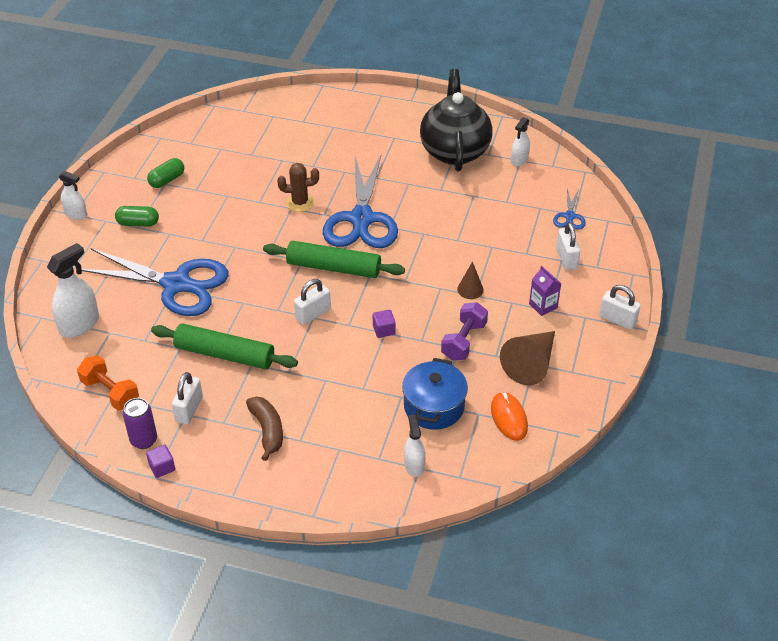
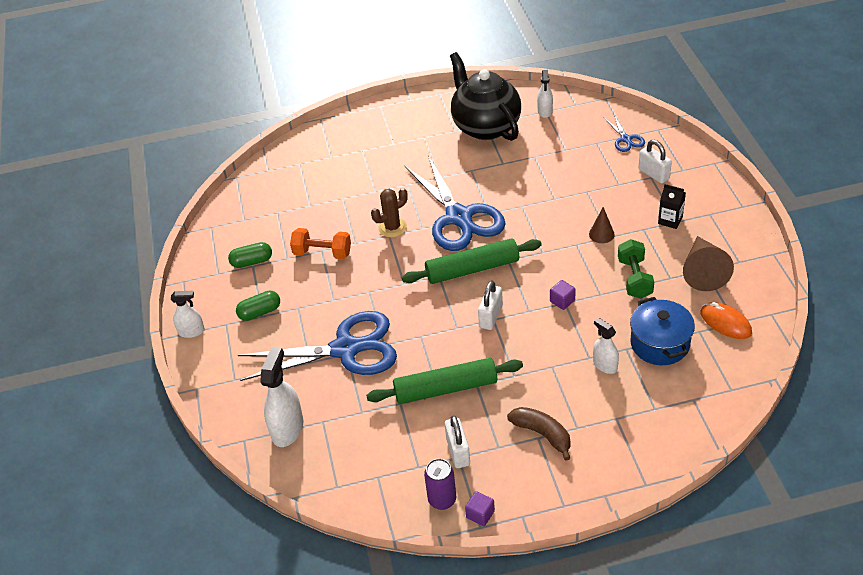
camera: 25 degrees left, 0 degrees up
orange dumbbell [77,355,139,410] -> orange dumbbell moved to [290,228,351,259]
green capsule [147,158,185,188] -> green capsule turned 60 degrees clockwise [228,242,272,268]
white spray bottle [404,414,425,477] -> white spray bottle moved to [593,318,619,374]
purple dumbbell [441,302,488,361] -> green dumbbell [618,239,654,299]
purple carton [529,266,561,316] -> black carton [658,184,686,229]
white padlock [599,285,641,330] -> none

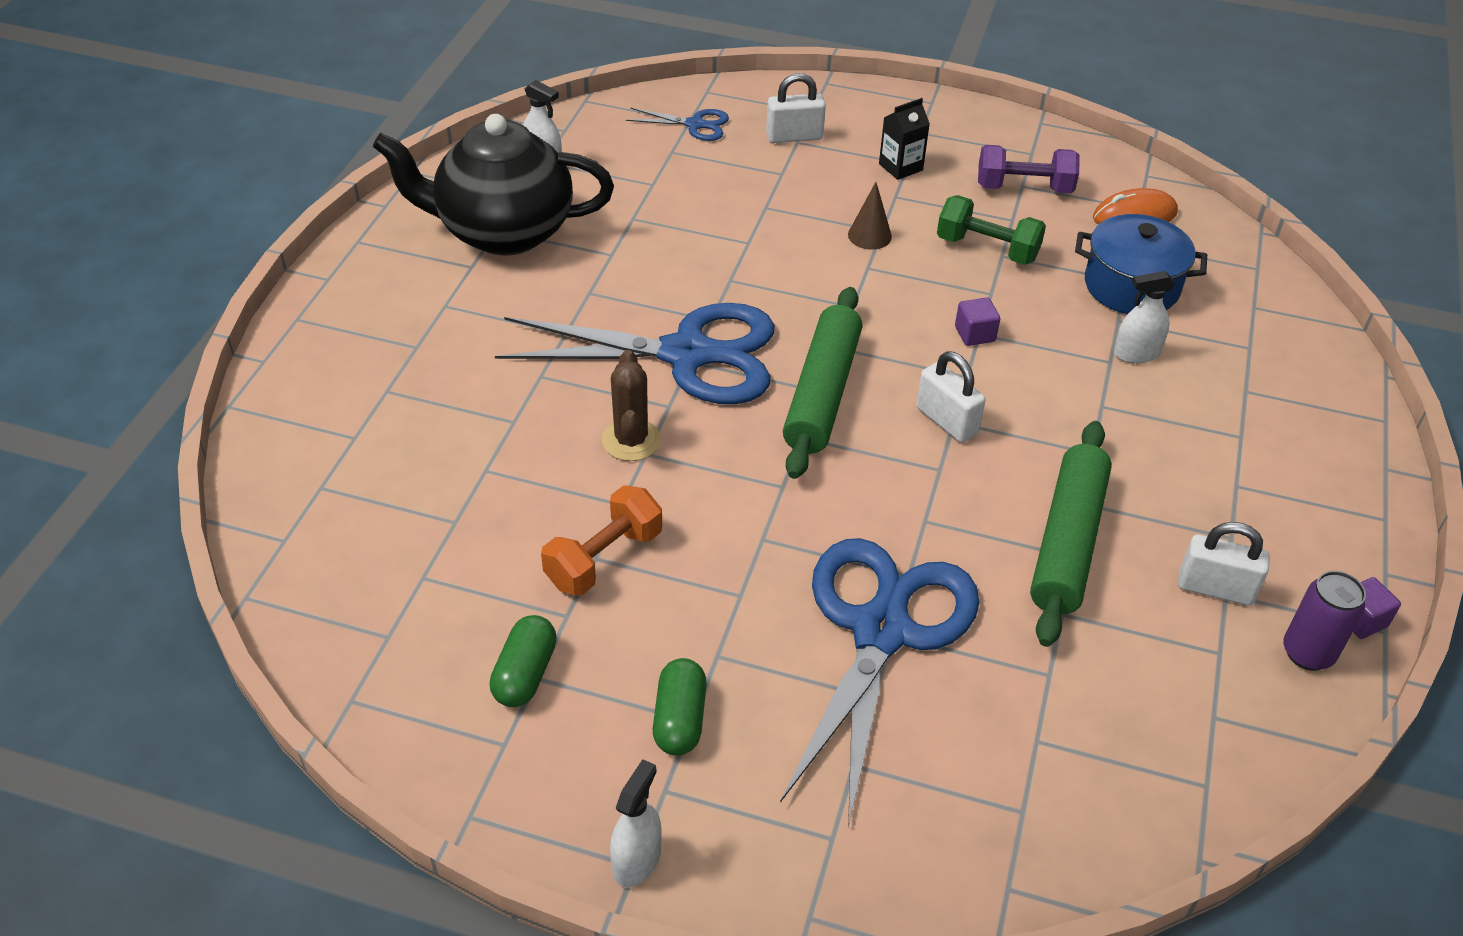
camera: 65 degrees left, 0 degrees up
white spray bottle [260,347,303,447] -> none
brown banana [507,407,571,461] -> none
brown cone [683,236,734,291] -> purple dumbbell [978,145,1080,193]

